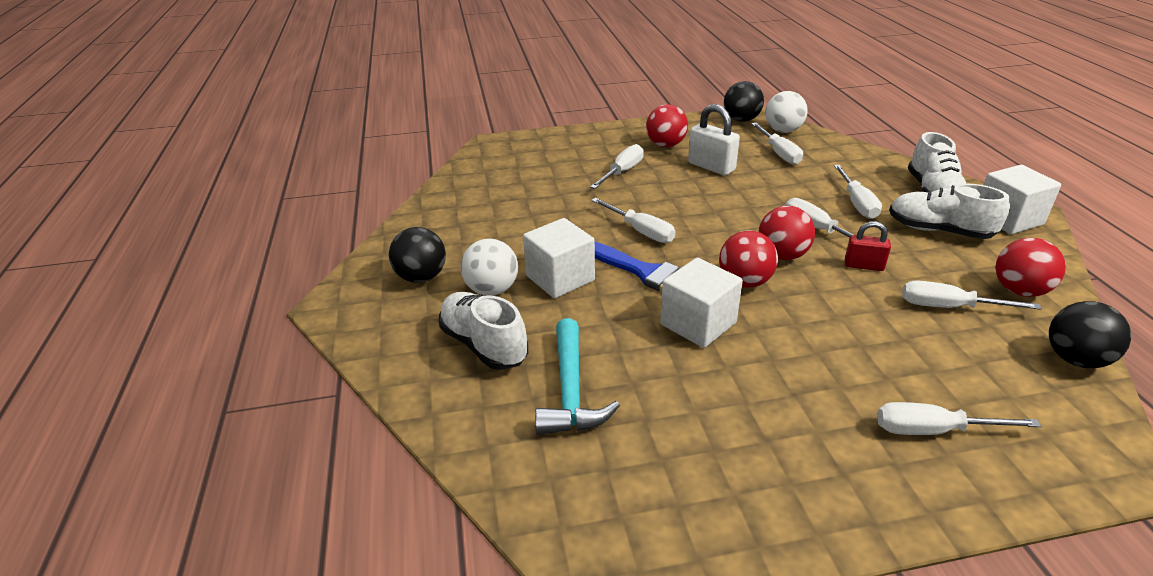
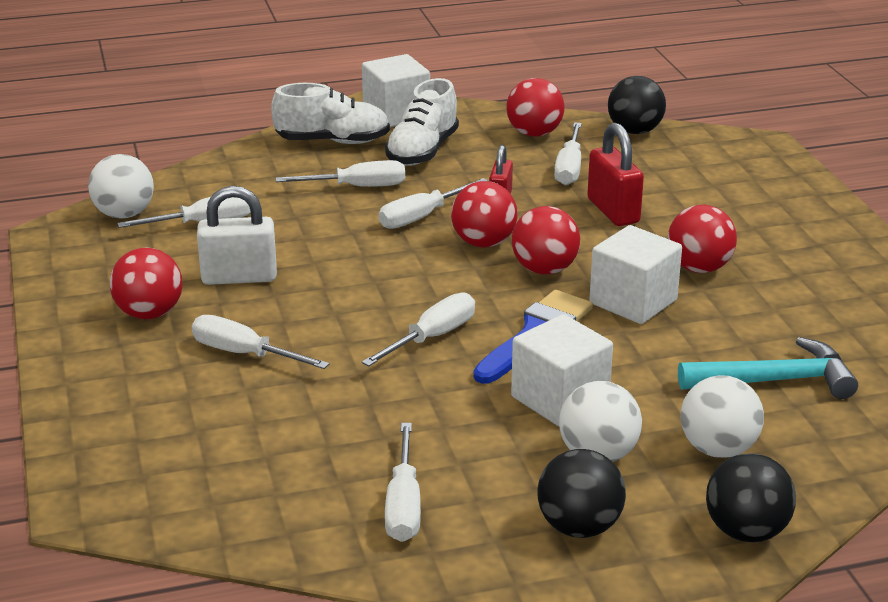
camera: 95 degrees left, 5 degrees down
white shoe [439,292,528,370] -> white ball [681,375,764,458]
white padlock [688,104,740,175] -> white padlock turned 45 degrees clockwise [197,186,277,285]
black ball [724,81,764,122] -> black ball moved to [706,453,796,542]
white screwdriver [877,402,1041,435] -> white screwdriver moved to [385,423,421,542]
none -> red padlock [587,123,644,226]
none -> red ball [668,205,737,273]

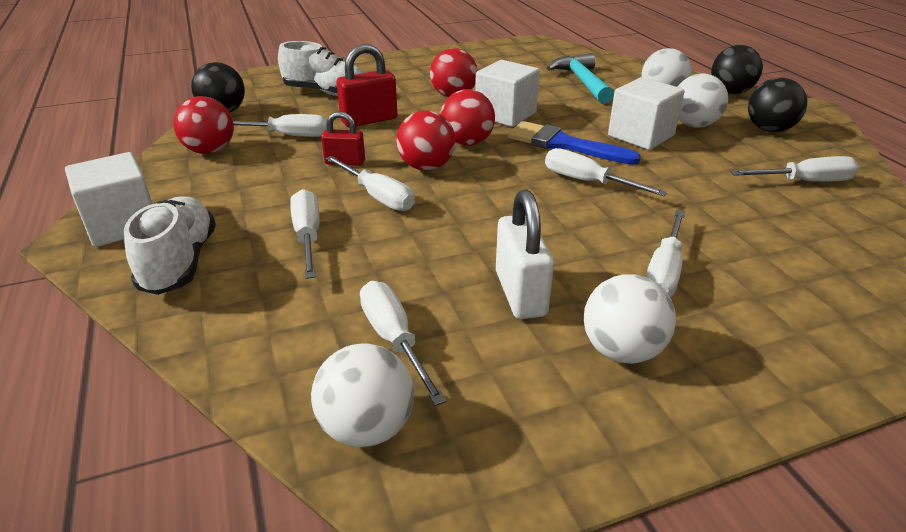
camera: 95 degrees left, 5 degrees up
red ball [110,248,183,319] -> white ball [584,274,676,364]
white shoe [385,78,459,166] -> white shoe moved to [278,41,364,96]

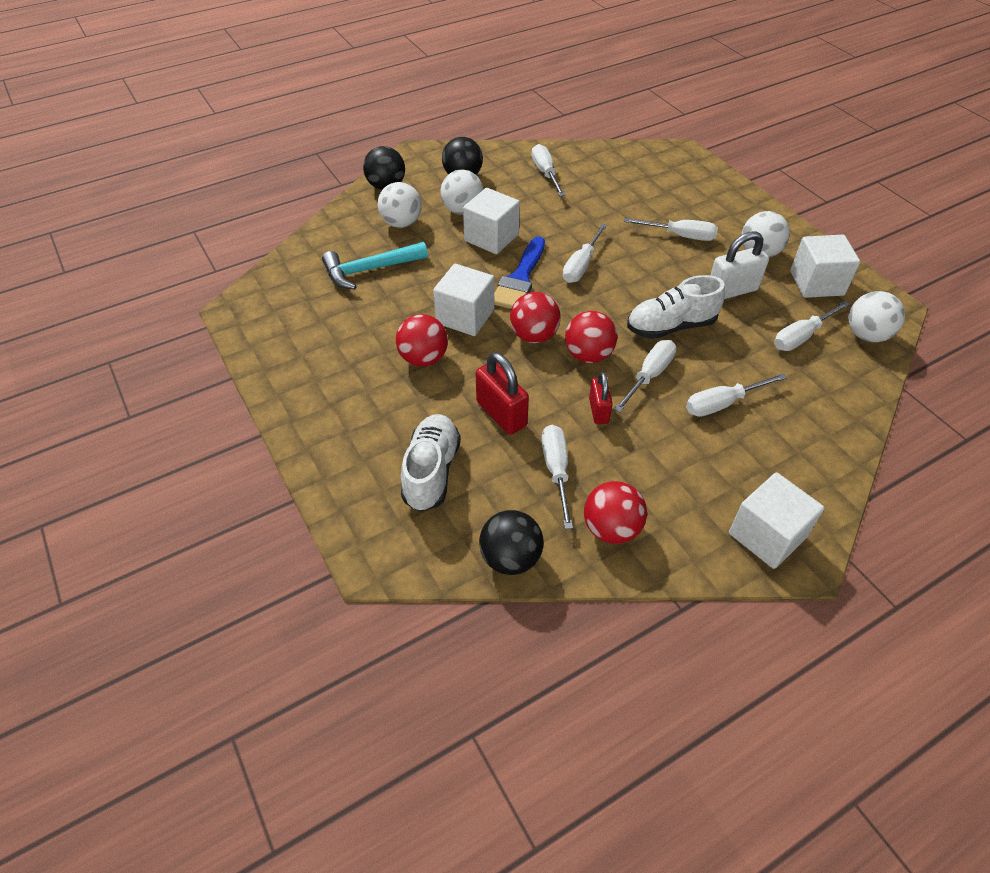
camera: 100 degrees left, 15 degrees up
white shoe [124,196,216,295] -> white shoe moved to [627,275,725,339]
none -> white cube [790,235,860,298]

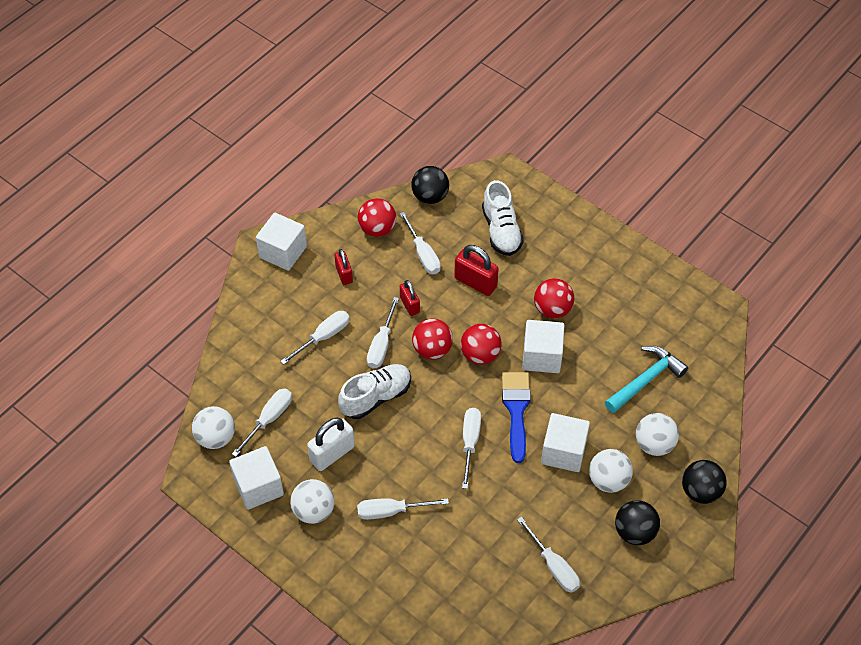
camera: 160 degrees right, 5 degrees up
none -> red padlock [335,249,353,285]

